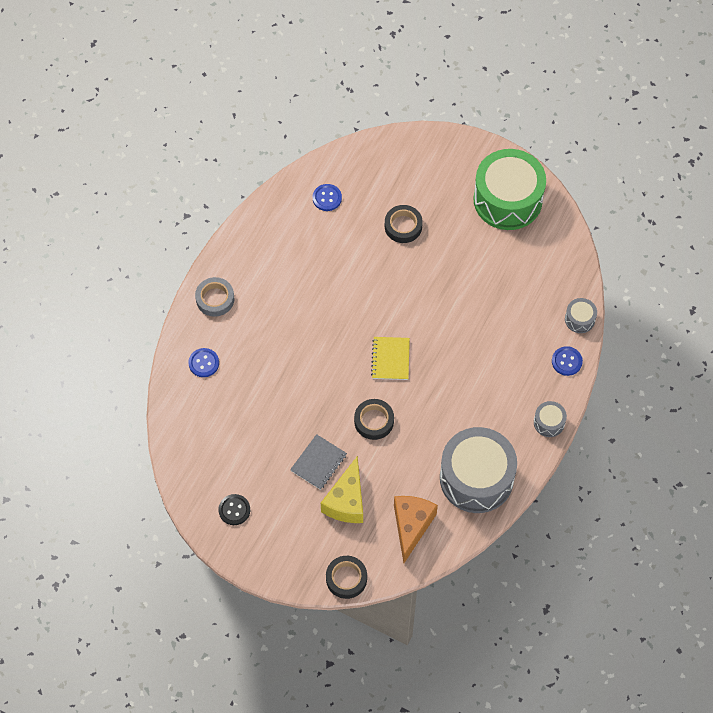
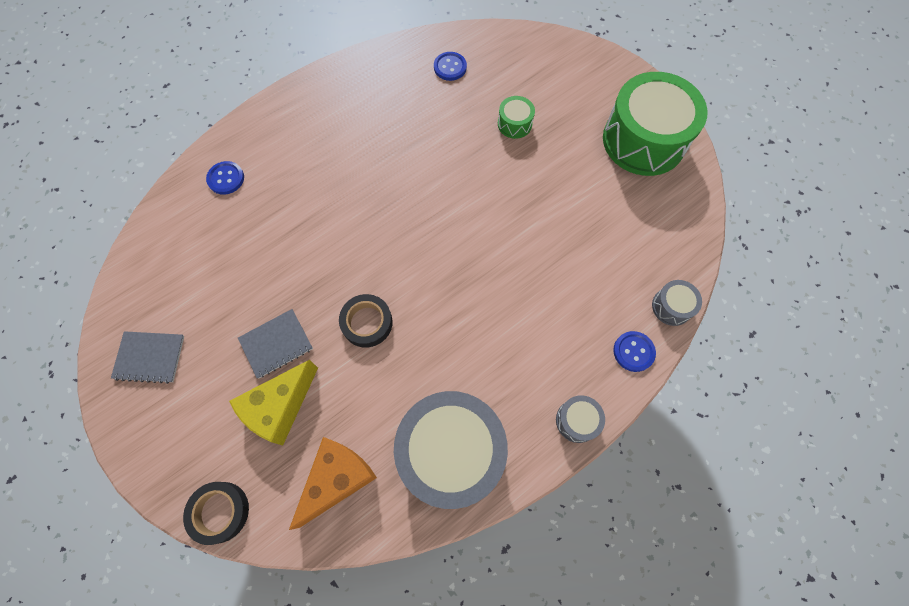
camera: 25 degrees right, 5 degrees up
grey tape [195,277,234,317] -> none
black button [218,494,250,525] -> grey notebook [111,331,184,384]
yellow notebook [371,337,410,380] -> none
black tape [385,205,423,243] -> green drum [498,96,535,139]

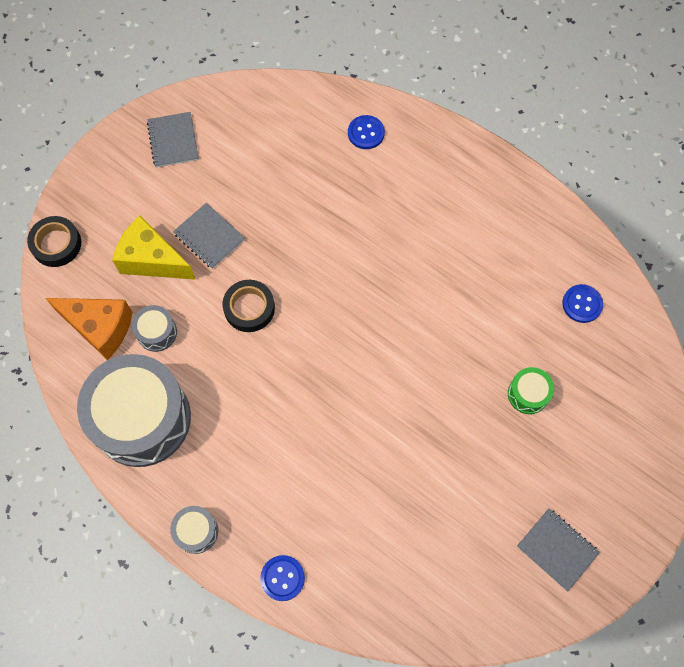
camera: 75 degrees right, 0 degrees up
green drum [603,72,708,176] -> grey notebook [517,508,600,591]
grey drum [652,280,702,326] -> grey drum moved to [132,305,177,352]

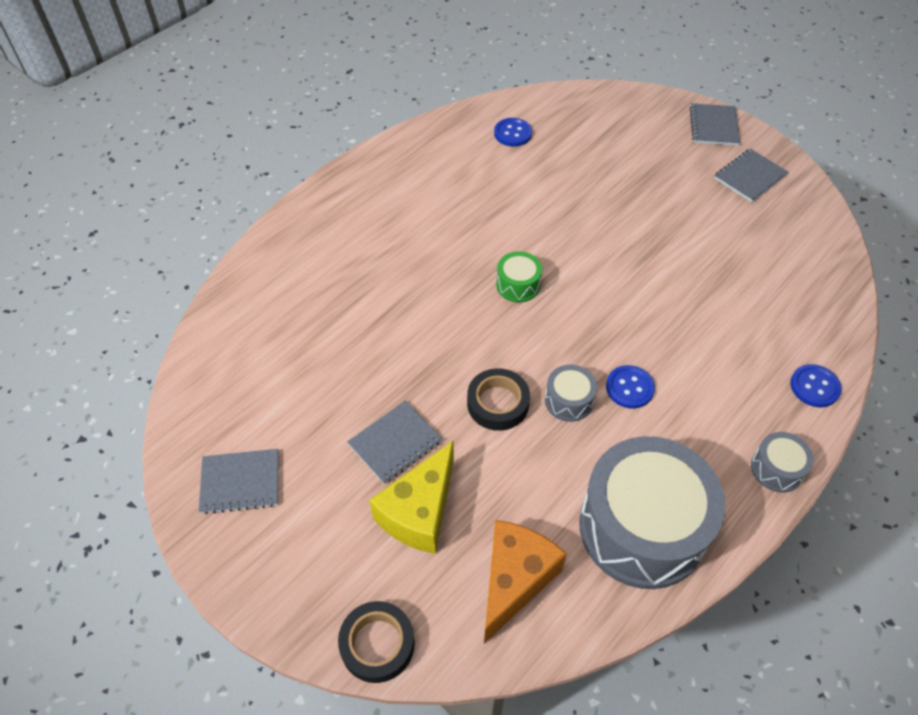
camera: 85 degrees left, 15 degrees down
grey drum [132,305,177,352] -> grey drum moved to [545,365,597,422]
blue button [348,115,385,149] -> blue button moved to [606,365,655,409]
green drum [508,367,554,414] -> green drum moved to [496,251,542,302]
none -> grey notebook [690,103,740,146]

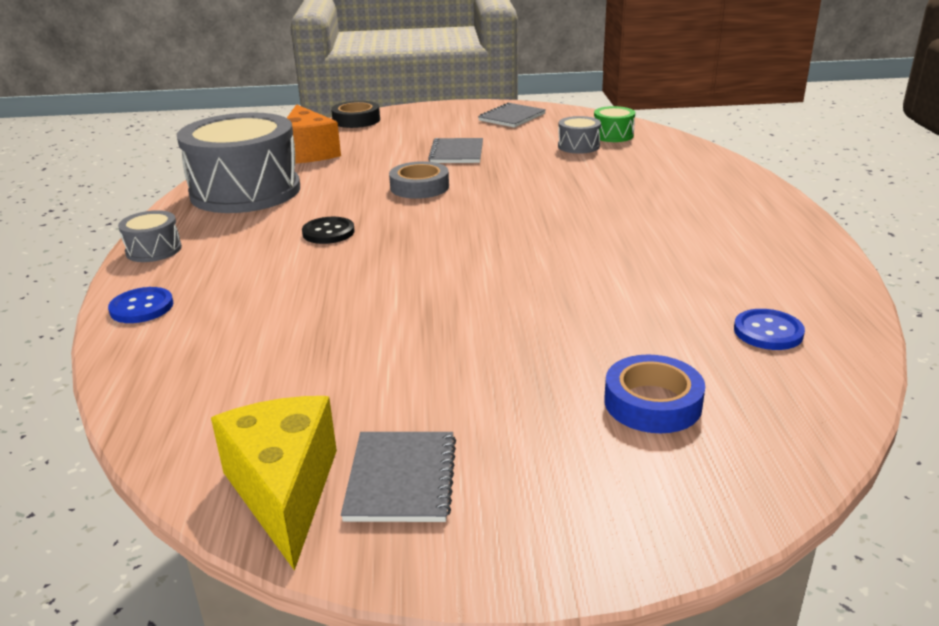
camera: 135 degrees right, 25 degrees down
yellow cheese [369,440,454,554] -> yellow cheese moved to [211,396,337,571]
black tape [467,368,530,431] -> grey tape [389,161,449,199]
green drum [496,251,542,302] -> green drum moved to [594,106,635,142]
grey drum [545,365,597,422] -> grey drum moved to [558,116,601,154]
blue button [606,365,655,409] -> black button [302,217,355,244]
grey notebook [690,103,740,146] -> none
none -> blue tape [604,355,705,433]

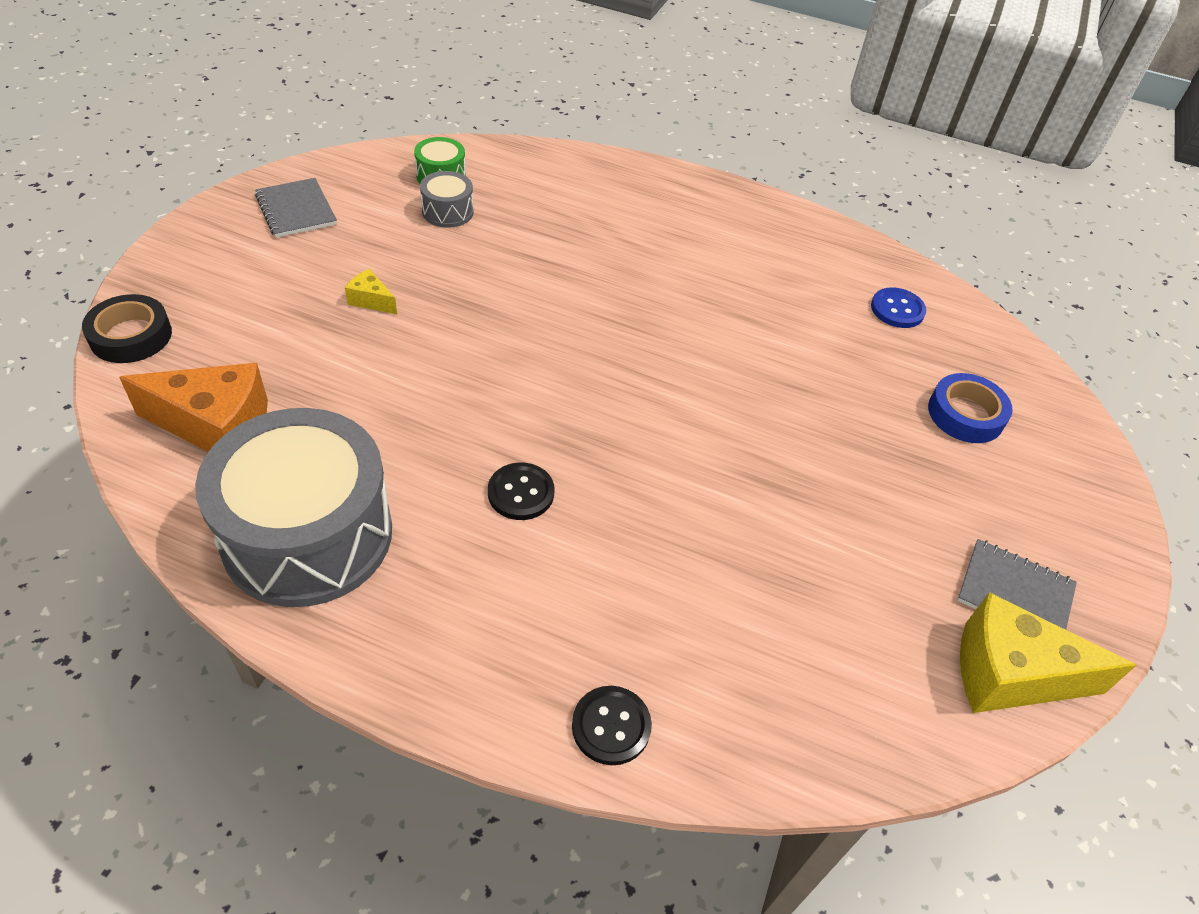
camera: 70 degrees left, 20 degrees up
blue button [108,287,174,323] -> black button [572,686,652,765]
grey drum [118,210,182,262] -> none
grey tape [389,161,449,199] -> none
grey notebook [428,138,483,163] -> yellow cheese [345,269,397,314]

